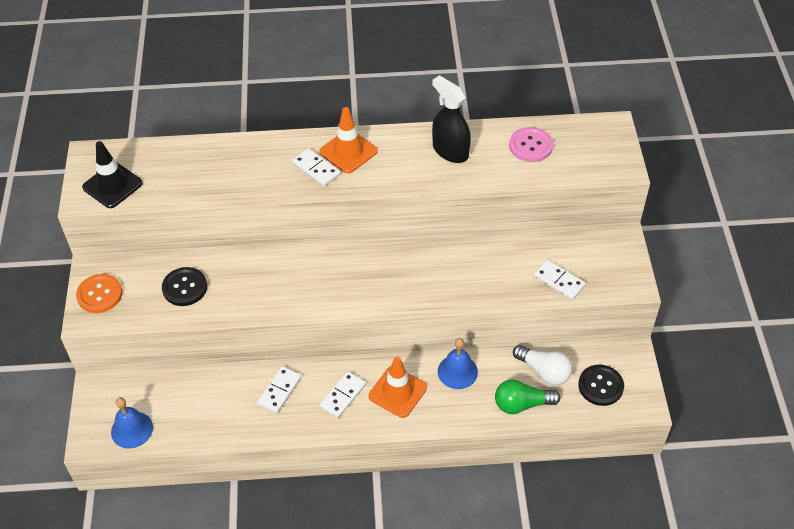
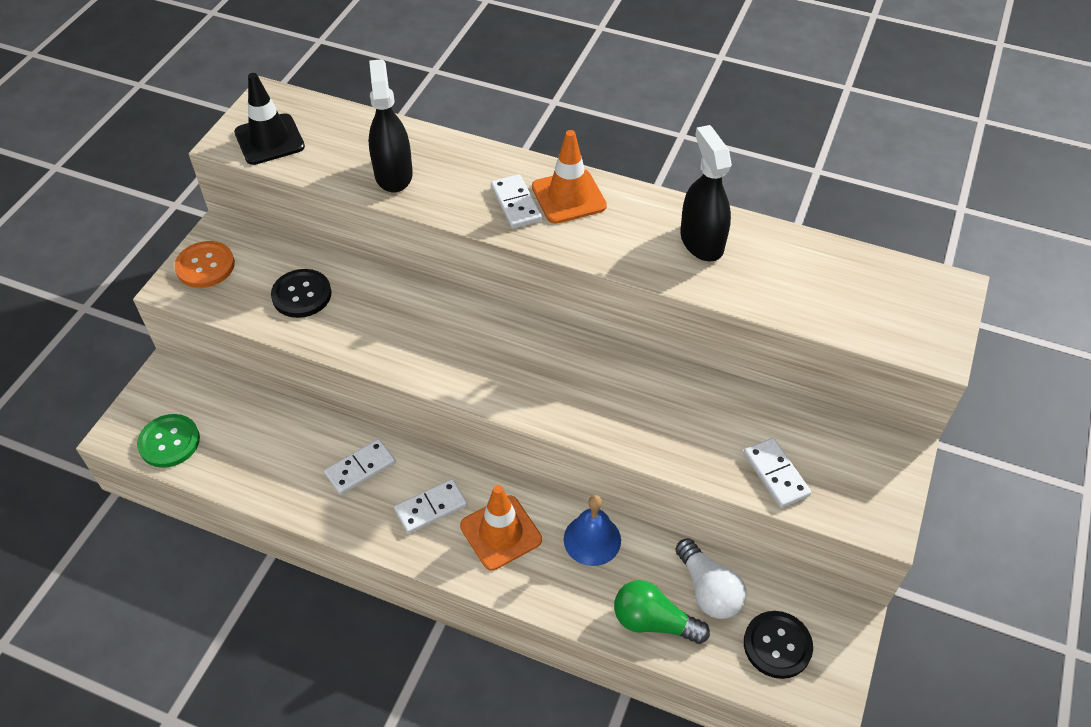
camera: 25 degrees right, 0 degrees up
blue bell [111,397,153,449] -> green button [137,414,200,468]
pink button [509,127,553,162] -> none
none -> black spray bottle [369,59,413,192]

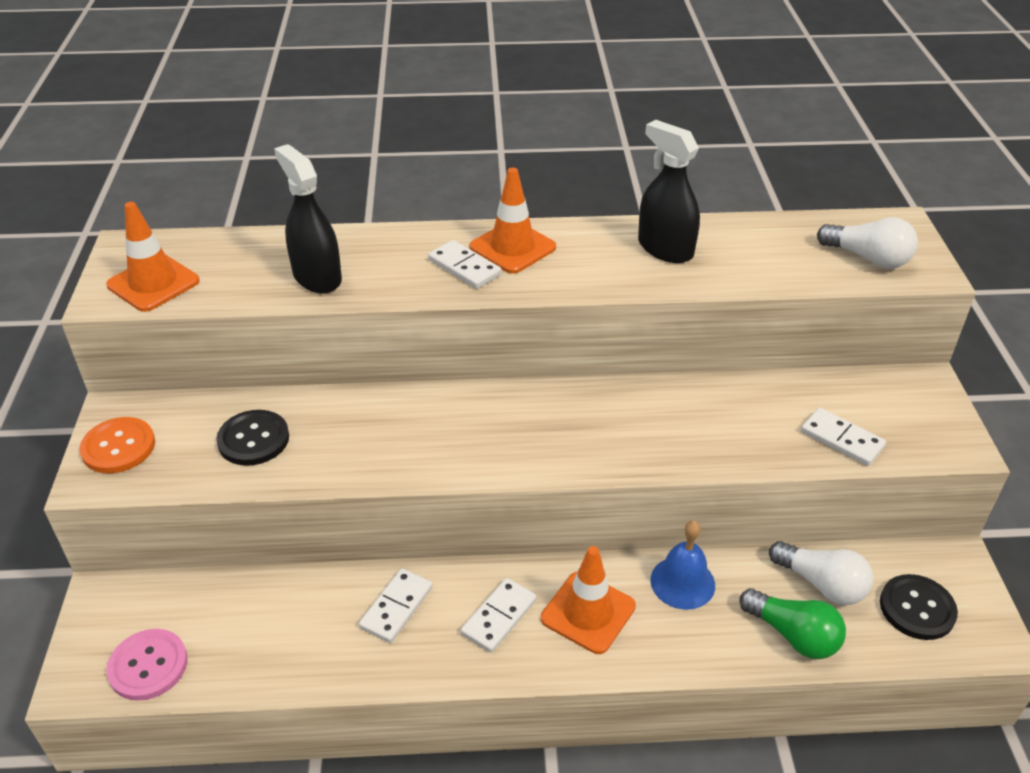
camera: 25 degrees left, 10 degrees down
green button [137,414,200,468] -> pink button [107,629,188,701]
black traffic cone [234,73,305,165] -> orange traffic cone [106,202,200,312]
green light bulb [614,580,710,644] -> green light bulb turned 135 degrees counterclockwise [739,588,846,659]
none -> white light bulb [817,217,918,269]

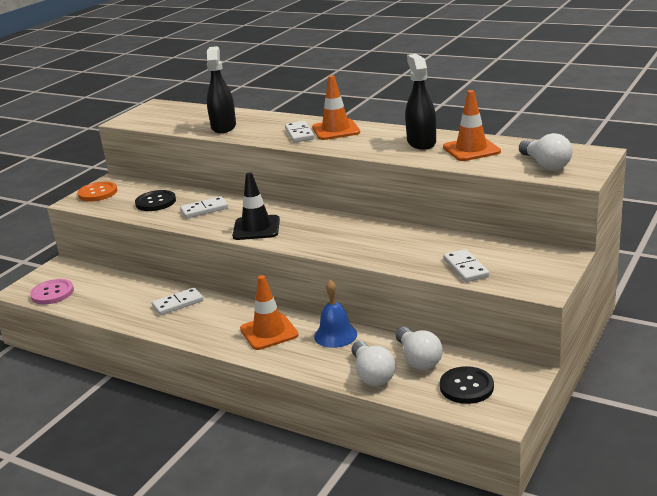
camera: 35 degrees right, 15 degrees down
orange traffic cone [106,202,200,312] -> orange traffic cone moved to [443,90,501,161]
white domino [461,578,537,653] -> white domino moved to [180,196,228,218]
green light bulb [739,588,846,659] -> white light bulb [352,341,396,386]
none -> black traffic cone [232,172,280,240]

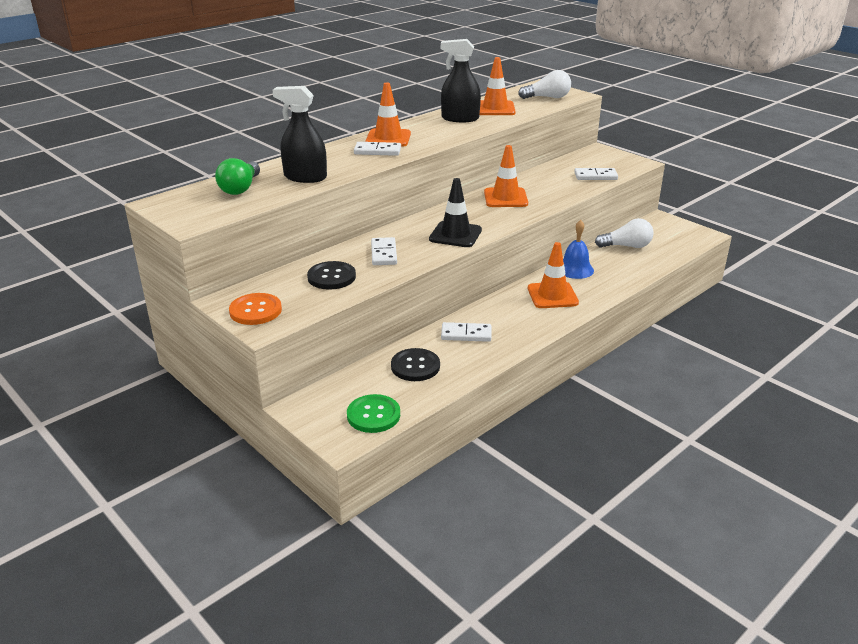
camera: 75 degrees left, 5 degrees up
pink button [30,279,74,305] -> green button [347,394,400,433]
white domino [152,288,203,315] -> white domino turned 75 degrees counterclockwise [441,322,491,342]
white light bulb [352,341,396,386] -> none
black button [440,366,494,404] -> black button moved to [391,348,440,381]
none -> green light bulb [215,158,260,195]
none -> orange traffic cone [484,145,528,207]

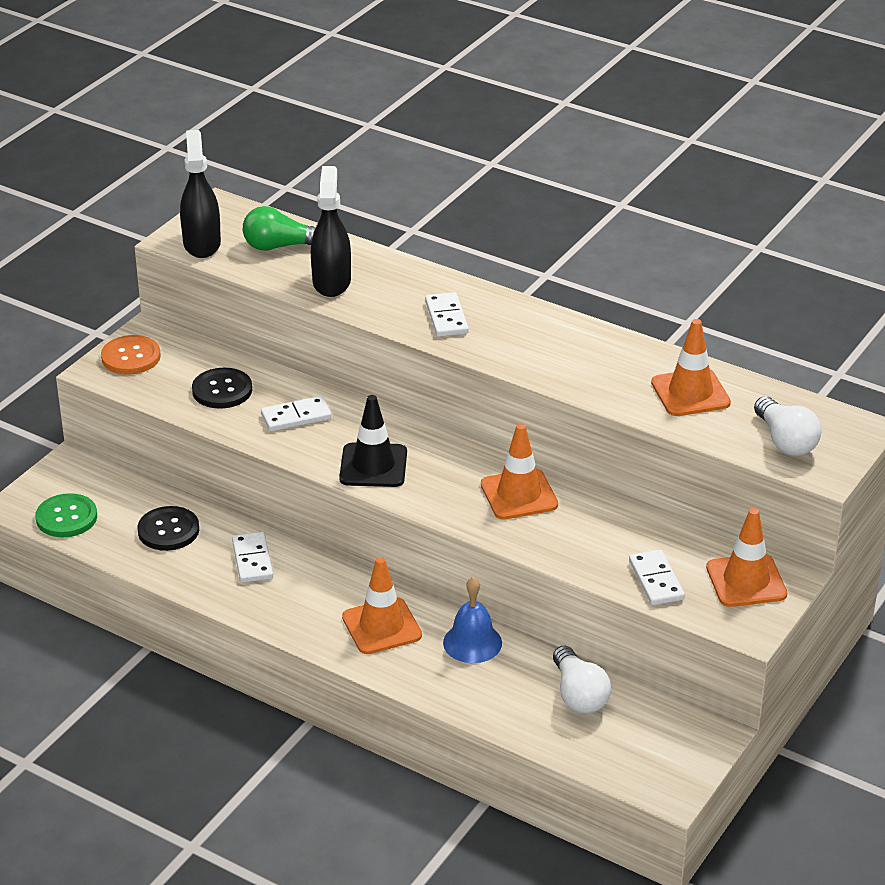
camera: 75 degrees right, 5 degrees up
orange traffic cone [365,83,411,147] -> orange traffic cone moved to [706,508,787,607]
black spray bottle [441,39,481,122] -> black spray bottle moved to [180,130,221,258]

